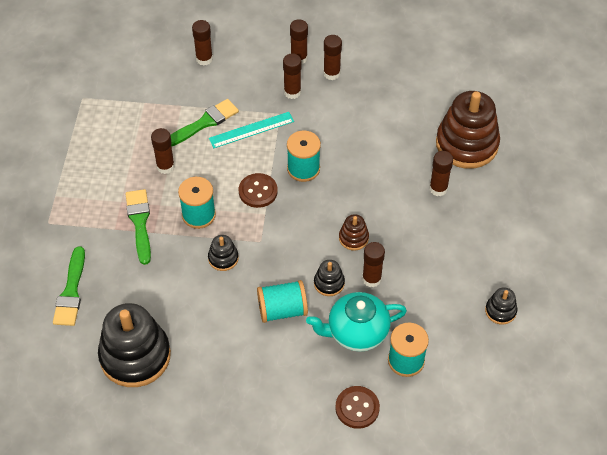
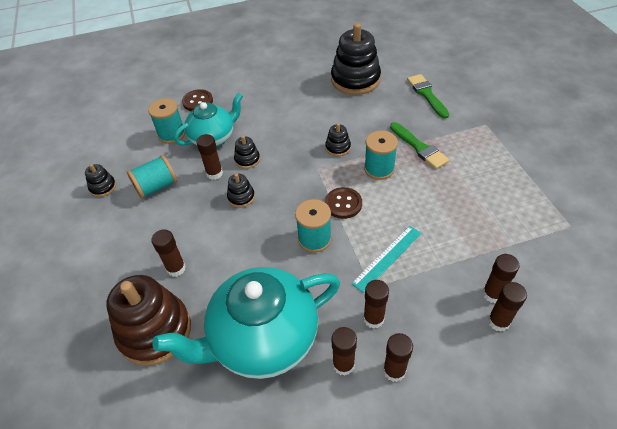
camera: 160 degrees right, 5 degrees down
brown glue stick [151,128,175,174] -> brown glue stick moved to [483,254,520,303]
green brush [171,99,239,147] -> none
turquoise spool [257,280,308,323] -> turquoise spool moved to [127,155,177,199]
brown stacking toy [339,214,369,251] -> black stacking toy [227,173,255,208]
none -> turquoise teapot [152,267,340,379]

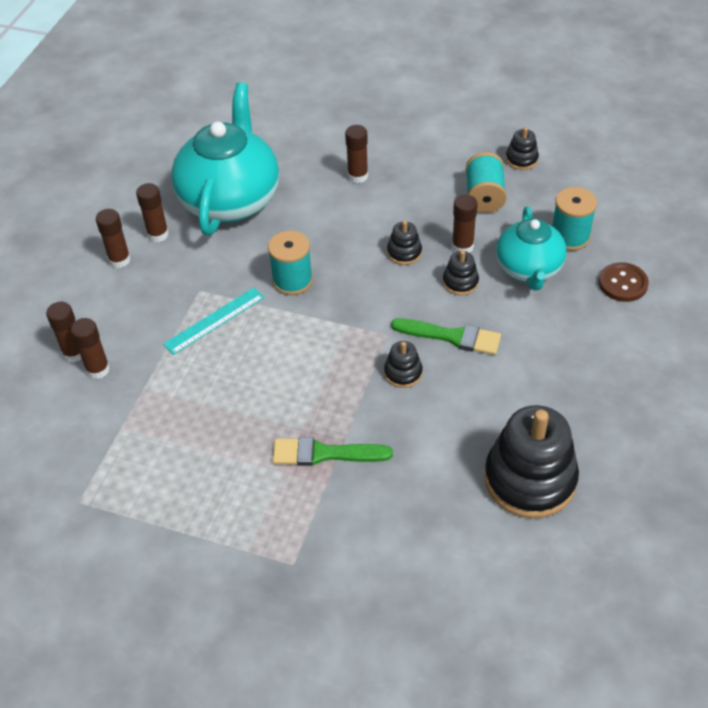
camera: 125 degrees right, 0 degrees up
brown stacking toy [106,275,191,366] -> none
brown button [325,187,362,219] -> none
turquoise ruler [351,226,422,293] -> turquoise ruler turned 60 degrees clockwise [163,288,265,355]
brown glue stick [363,280,389,329] -> none
turquoise spool [364,131,398,180] -> none
green brush [407,74,449,119] -> green brush moved to [391,318,501,355]

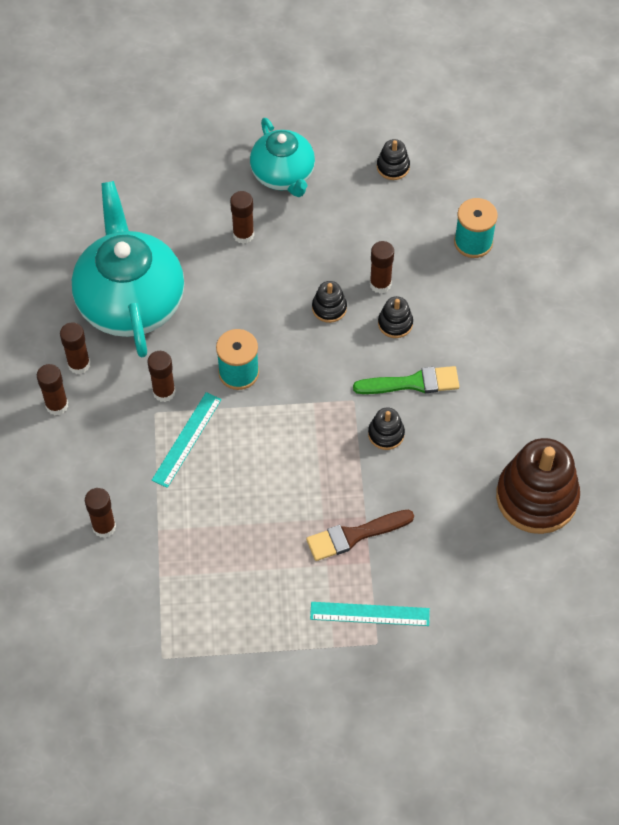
camera: 25 degrees left, 10 degrees up
brown glue stick [46,302,82,362] -> brown glue stick moved to [148,351,176,402]
green brush [273,437,393,466] -> brown brush [306,510,414,561]
turquoise spool [466,152,507,213] -> none
black stacking toy [484,405,579,518] -> brown stacking toy [496,438,580,534]
turquoise teapot [496,206,567,290] -> turquoise teapot moved to [250,118,315,197]
brown button [599,262,649,302] -> none
none -> turquoise ruler [310,602,430,626]

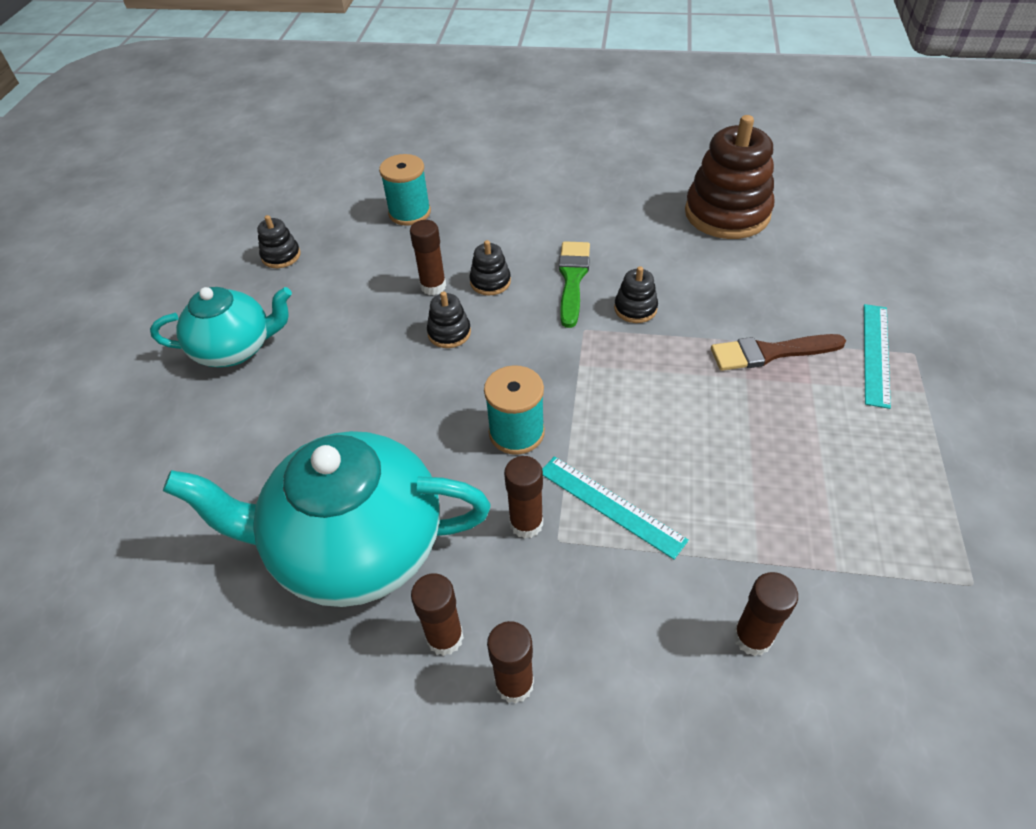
camera: 75 degrees left, 10 degrees down
brown glue stick [230,191,254,244] -> none
brown brush [306,510,414,561] -> brown brush turned 90 degrees clockwise [711,334,846,371]

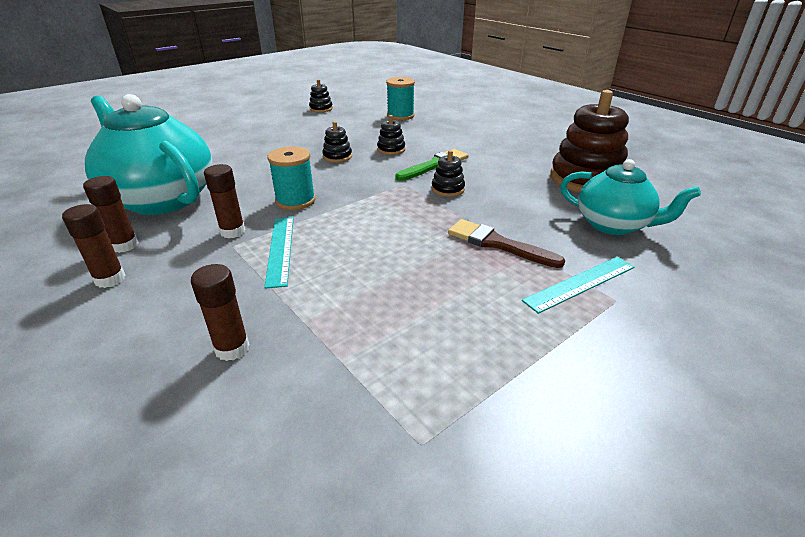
camera: 40 degrees right, 15 degrees down
turquoise teapot [150,287,292,367] -> turquoise teapot moved to [560,159,701,235]
brown glue stick [410,220,446,295] -> none

